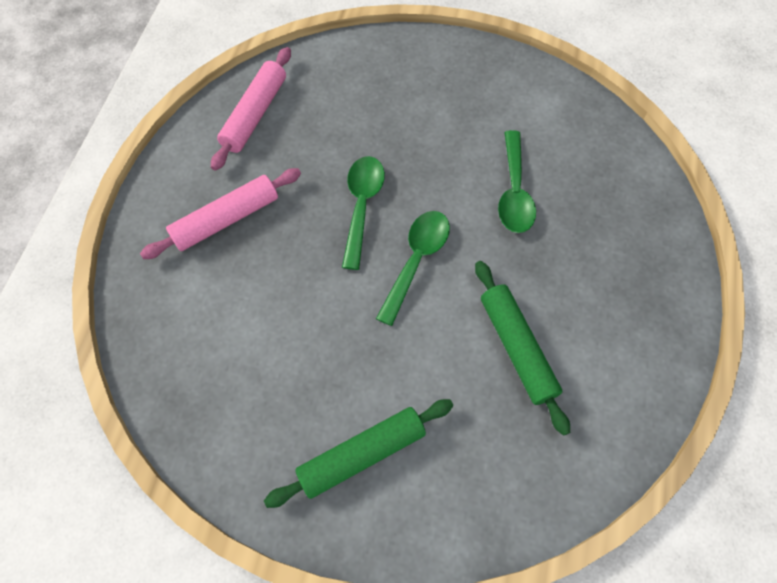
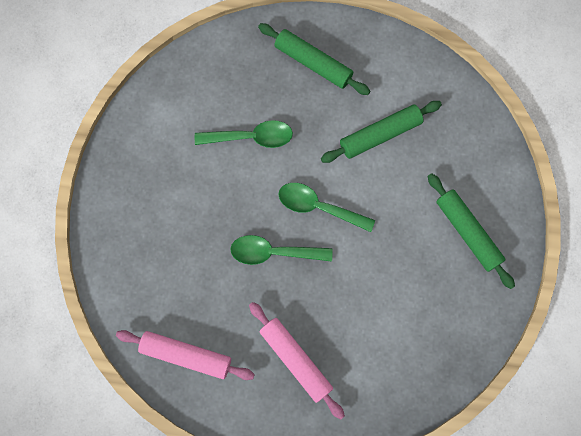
camera: 95 degrees left, 10 degrees up
none -> green rolling pin [258,23,370,95]

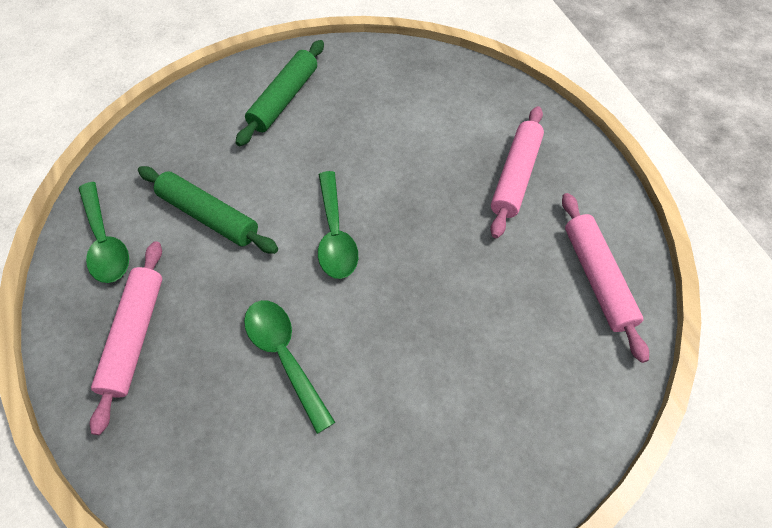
camera: 120 degrees left, 15 degrees down
green spoon [230,235,333,265] -> green spoon moved to [78,182,129,283]
green rolling pin [258,23,370,95] -> pink rolling pin [90,241,162,435]

